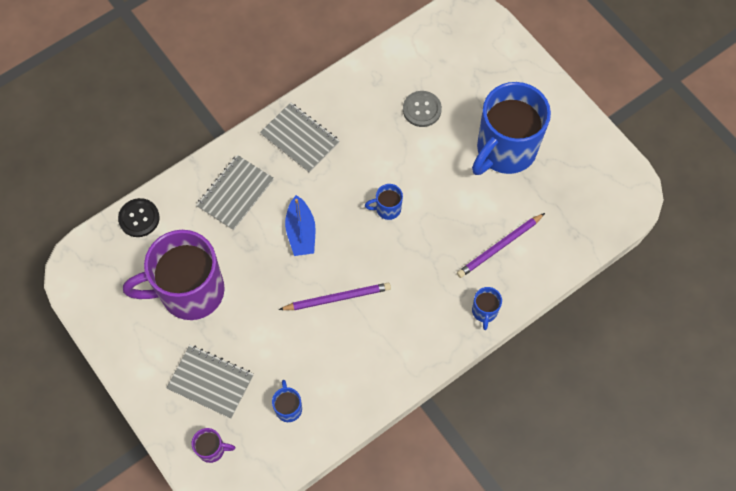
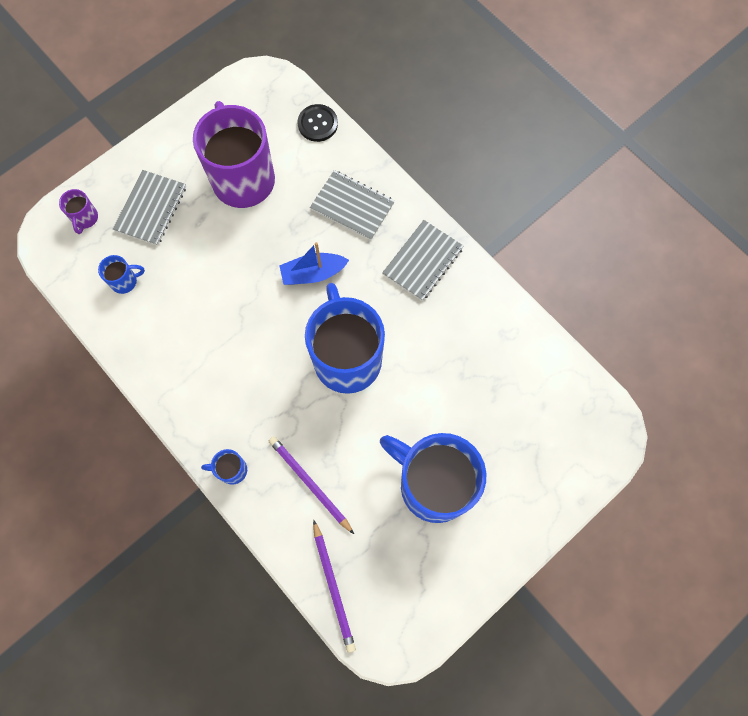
camera: 85 degrees right, 5 degrees up
purple pencil [279,283,391,310] -> purple pencil moved to [313,520,356,653]
blue mug [365,184,403,220] -> blue mug [305,283,385,394], size x2.47
grey button [403,91,442,127] -> none

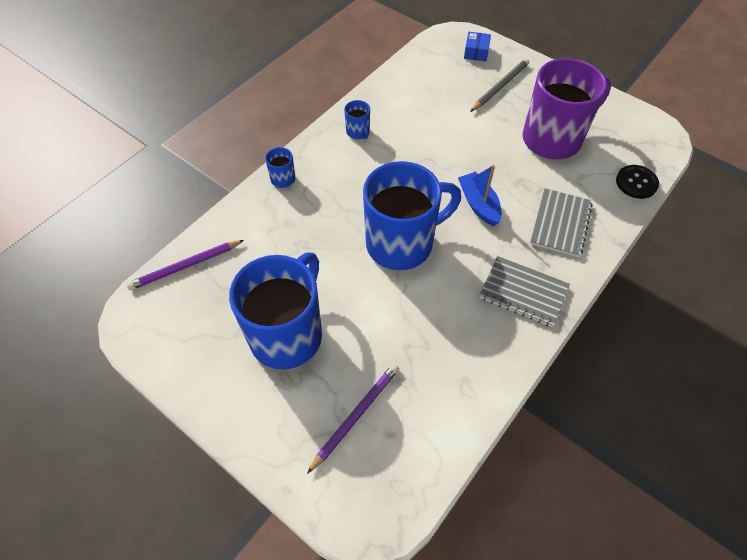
camera: 80 degrees right, 15 degrees down
purple mug [59,189,98,234] -> blue box [464,32,491,62]
blue mug [98,255,145,294] -> blue mug moved to [344,100,370,139]
grey notebook [113,170,186,246] -> grey pencil [470,59,529,112]
purple pencil [269,436,354,534] -> purple pencil moved to [307,363,399,474]

